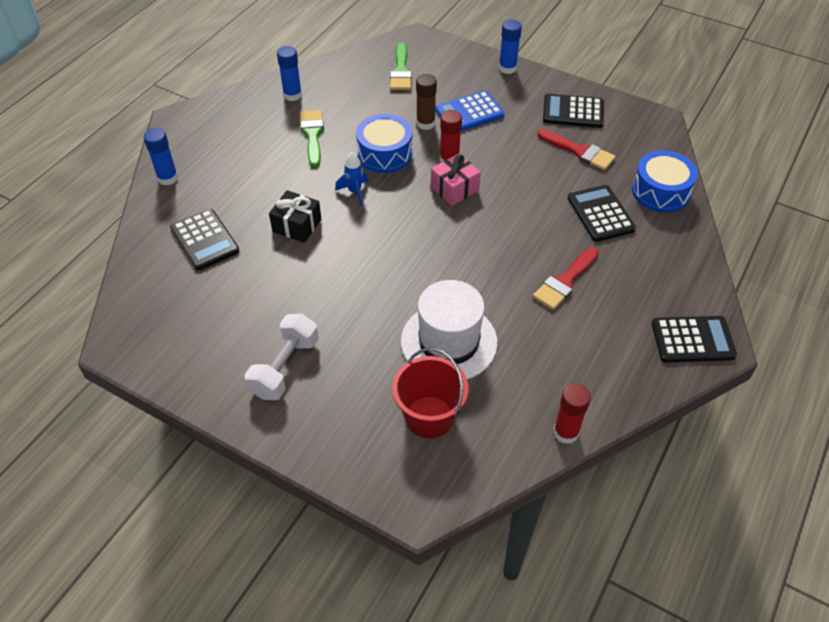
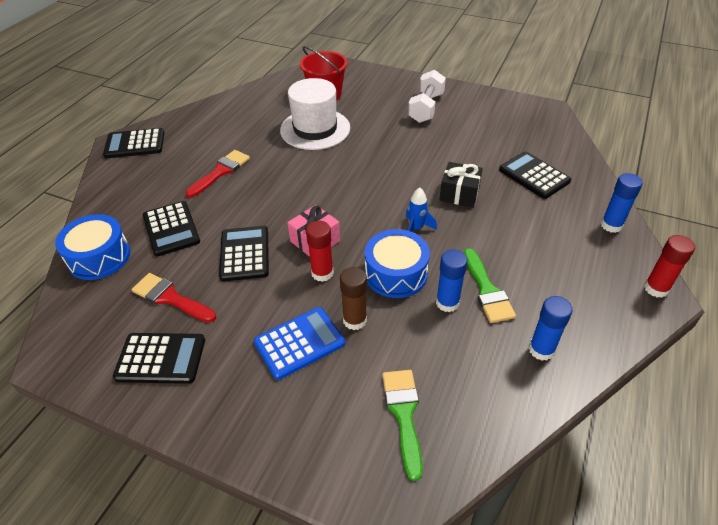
camera: 175 degrees right, 5 degrees down
blue glue stick [499,20,522,74] -> blue glue stick moved to [436,250,468,312]
red glue stick [553,383,591,444] -> red glue stick moved to [644,235,695,298]
none -> black calculator [219,226,269,282]

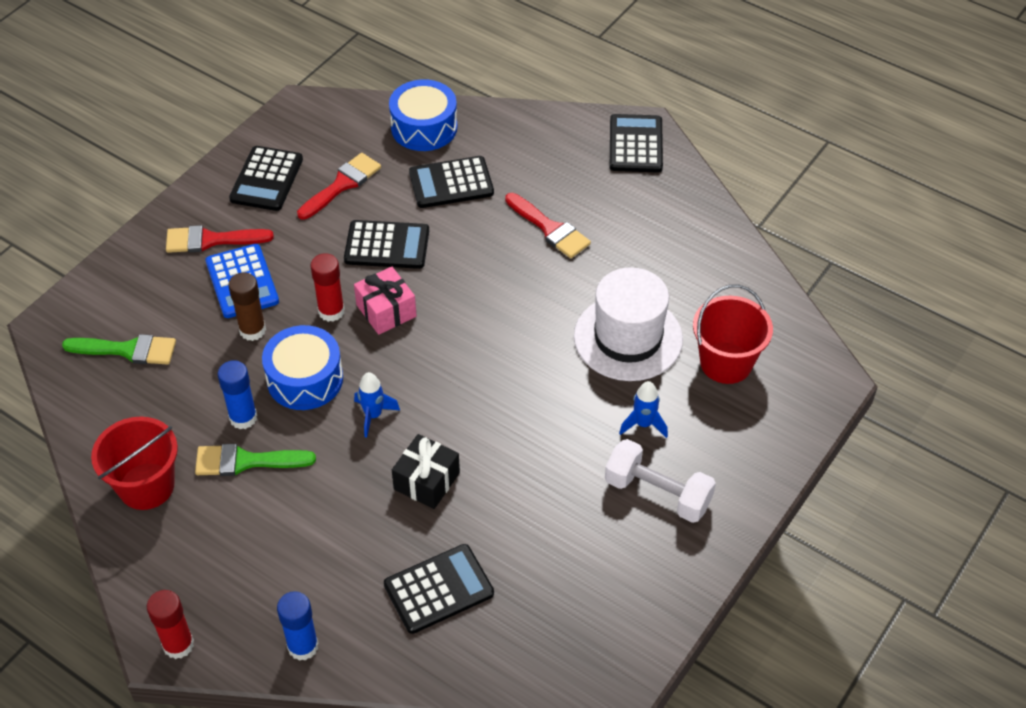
camera: 100 degrees right, 5 degrees up
blue glue stick [529,296,573,361] -> red bucket [91,417,178,510]
none -> red brush [166,225,274,253]
none -> blue rocket [619,381,668,438]

